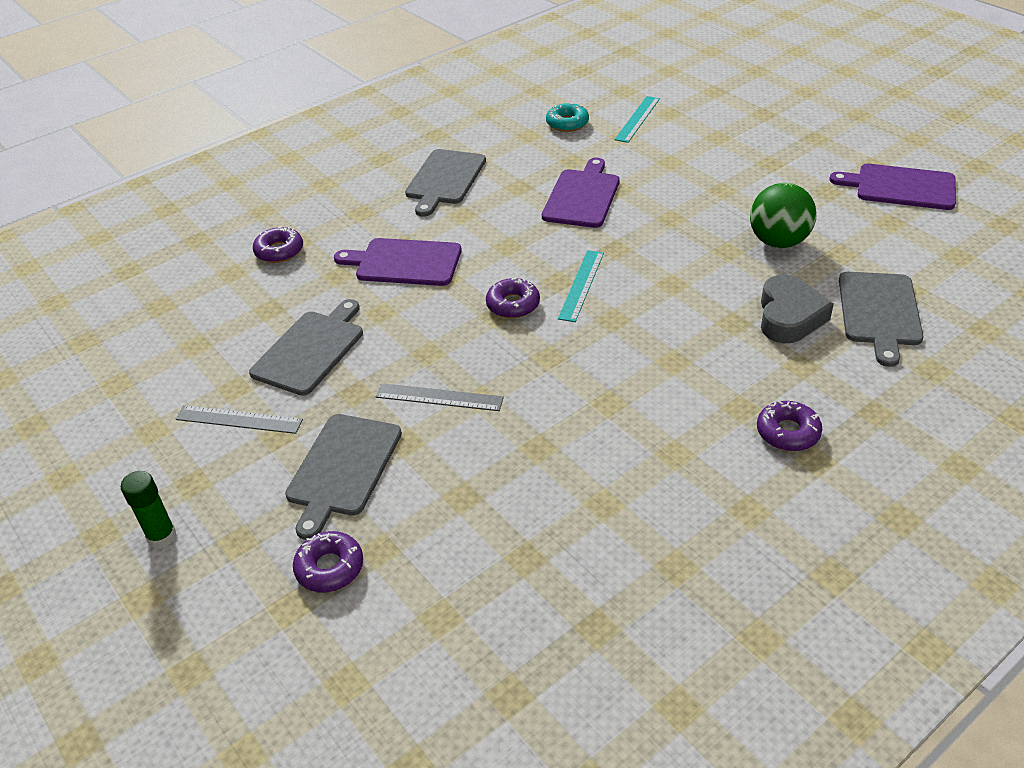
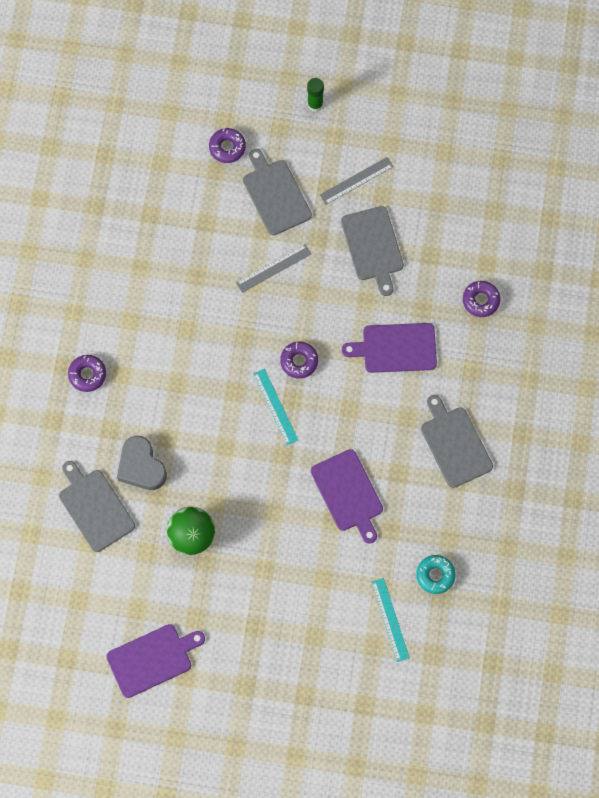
camera: 135 degrees right, 30 degrees up
purple cutting board [334,238,462,286] -> purple cutting board turned 150 degrees counterclockwise [342,323,437,373]

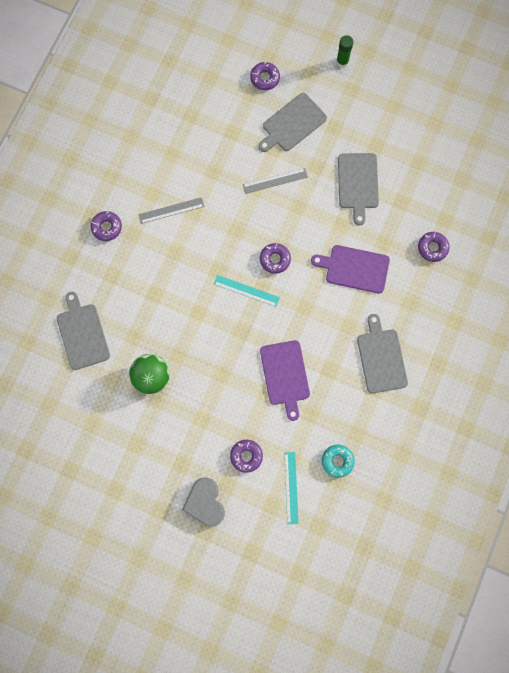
camera: 15 degrees right, 5 degrees up
purple cutting board [106,624,205,698] -> none
grey heart [117,436,167,490] -> grey heart moved to [182,477,225,527]
grey cutting board [243,149,312,235] -> grey cutting board turned 120 degrees counterclockwise [259,93,327,152]
turquoise ruler [253,369,298,445] -> turquoise ruler turned 60 degrees counterclockwise [214,275,280,307]
grey ruler [320,157,394,205] -> grey ruler moved to [138,197,205,224]
none -> purple donut [230,440,263,473]

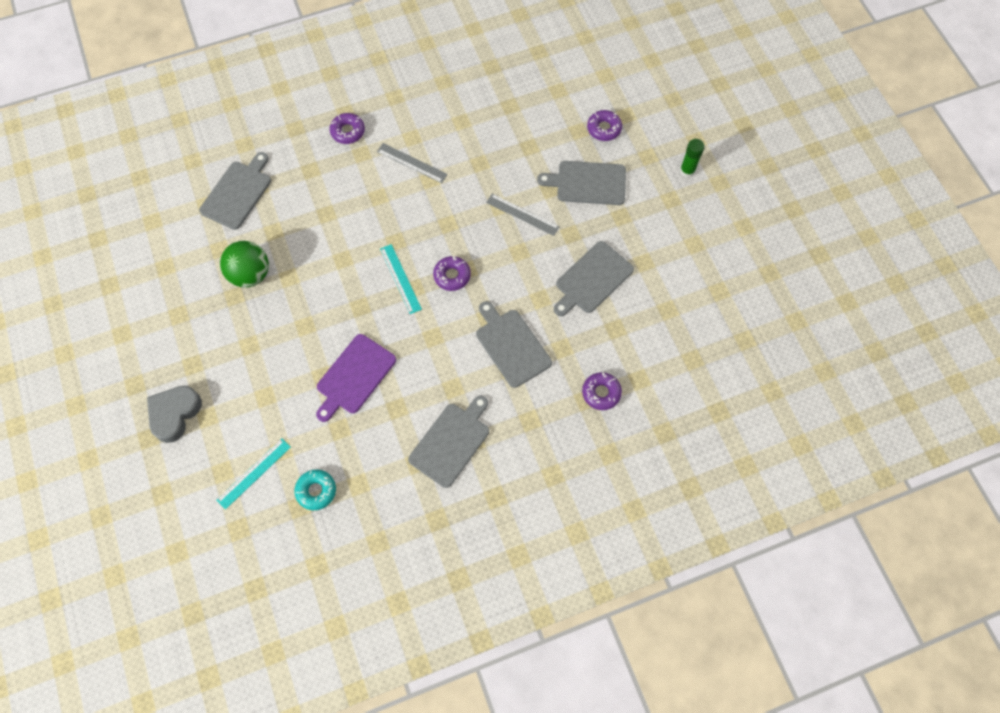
camera: 45 degrees right, 10 degrees down
purple donut [230,440,263,473] -> none
purple cutting board [311,245,390,293] -> grey cutting board [476,301,552,388]

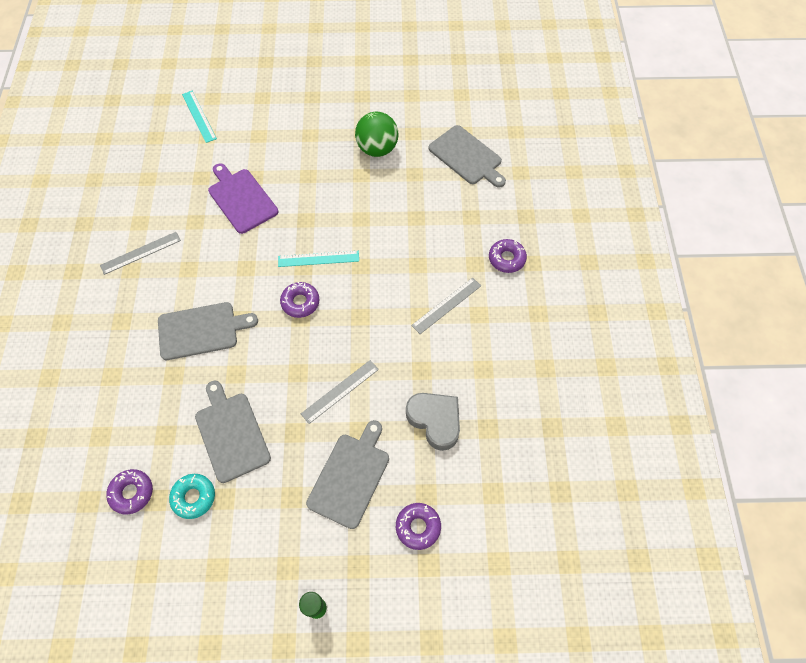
camera: 110 degrees right, 5 degrees down
grey heart [147,386,202,443] -> grey heart moved to [406,393,460,451]
turquoise donut [295,469,336,510] -> turquoise donut moved to [169,474,215,519]
grey cutting board [408,396,489,488] -> grey ruler [100,232,181,275]
purple donut [582,372,622,410] -> purple donut moved to [106,469,153,515]

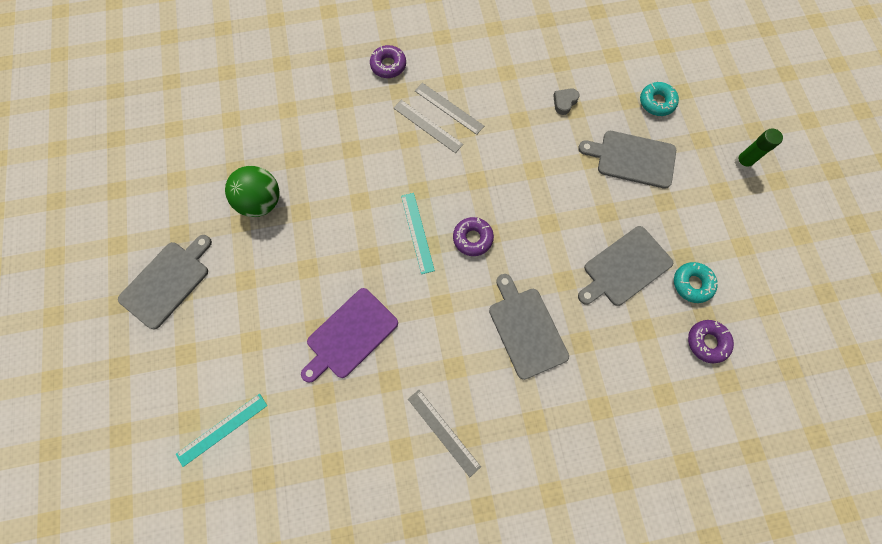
camera: 100 degrees left, 10 degrees up
grey ruler [301,360,379,424] -> grey ruler moved to [394,100,463,153]
purple donut [396,503,441,550] -> turquoise donut [640,82,679,116]
grey heart [406,393,460,451] -> grey heart [553,88,579,115], size x0.52
grey cutting board [428,125,506,188] -> grey cutting board moved to [118,235,212,329]

